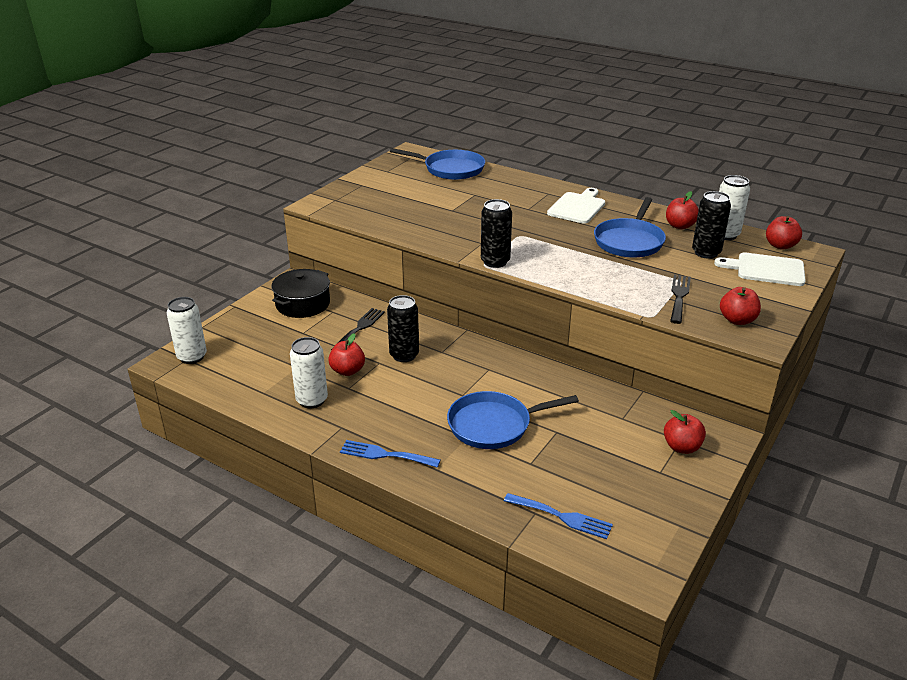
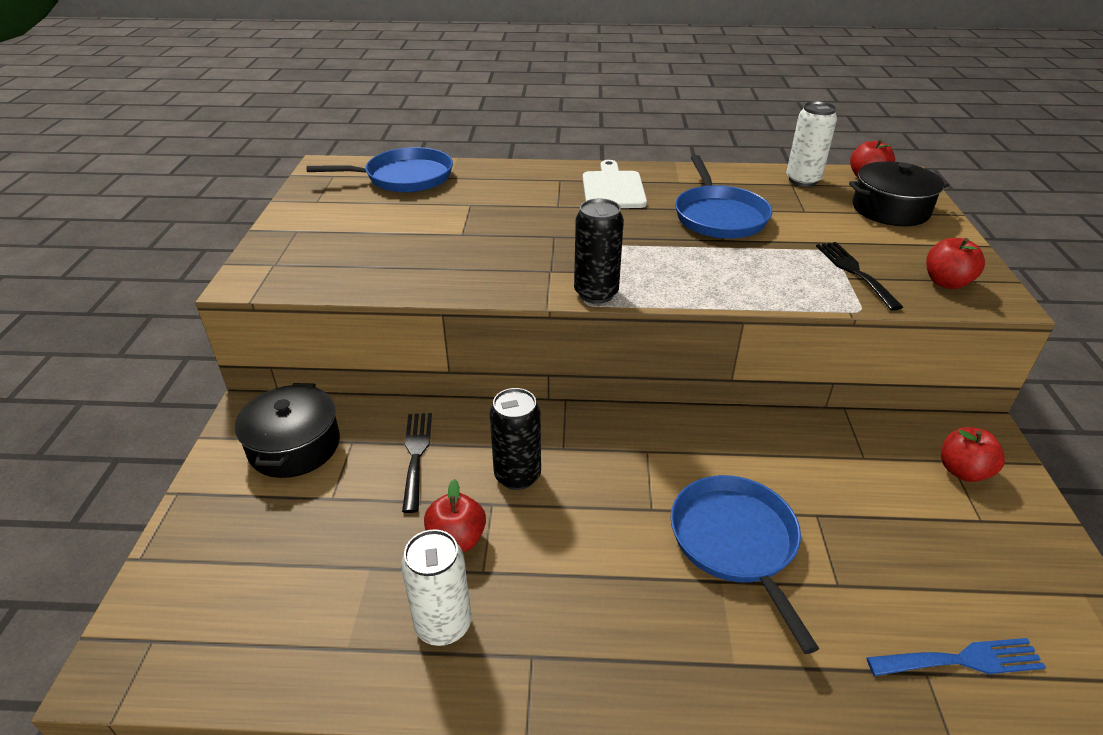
camera: 30 degrees left, 5 degrees up
white can [167,297,207,364] -> none
blue fork [340,440,440,468] -> none
blue pan [447,391,579,449] -> blue pan turned 120 degrees clockwise [671,475,819,654]
red apple [666,191,699,229] -> none
black can [692,191,731,259] -> none
white cutting board [714,252,806,286] -> black pot [849,161,949,226]

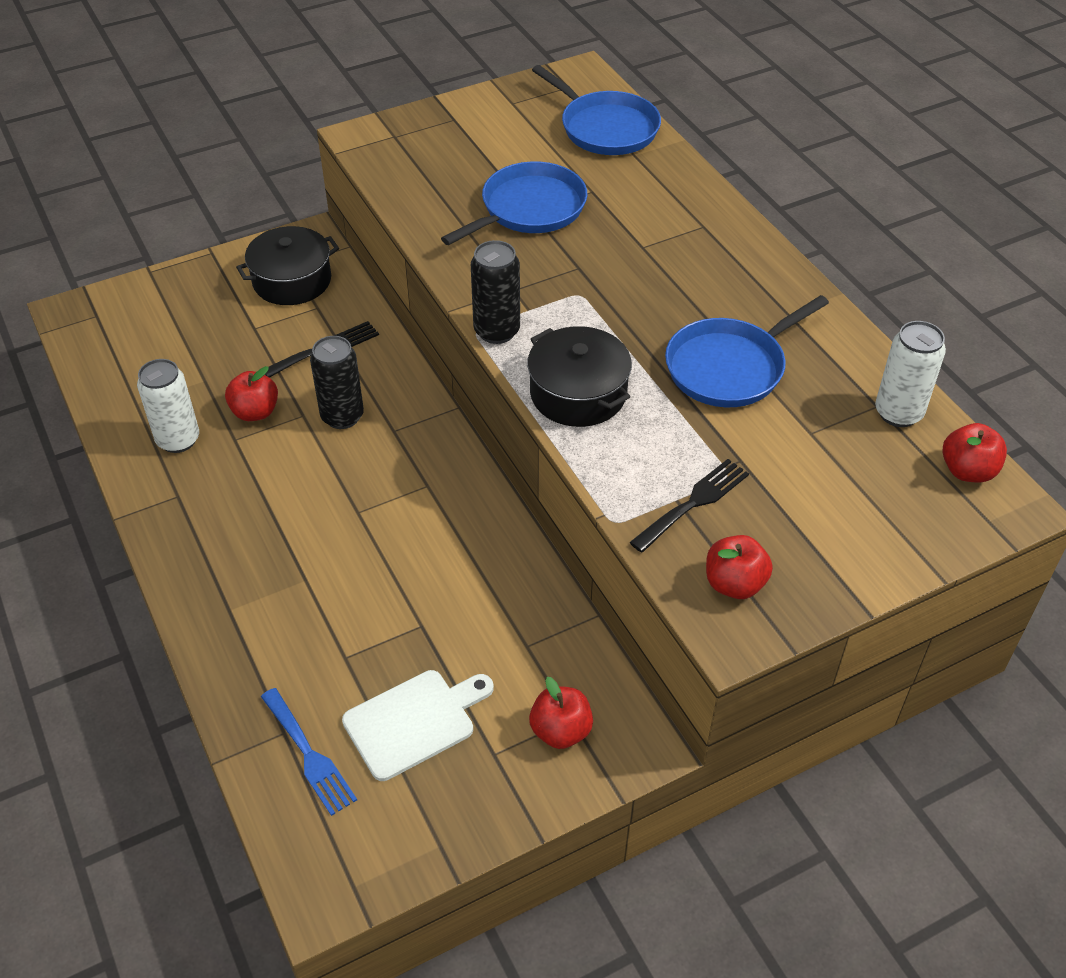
camera: 60 degrees right, 10 degrees up
white cutting board [583,160,647,208] -> white cutting board moved to [342,670,494,781]
blue pan [671,475,819,654] -> blue pan moved to [441,161,587,245]
black pot [849,161,949,226] -> black pot moved to [527,326,632,427]

